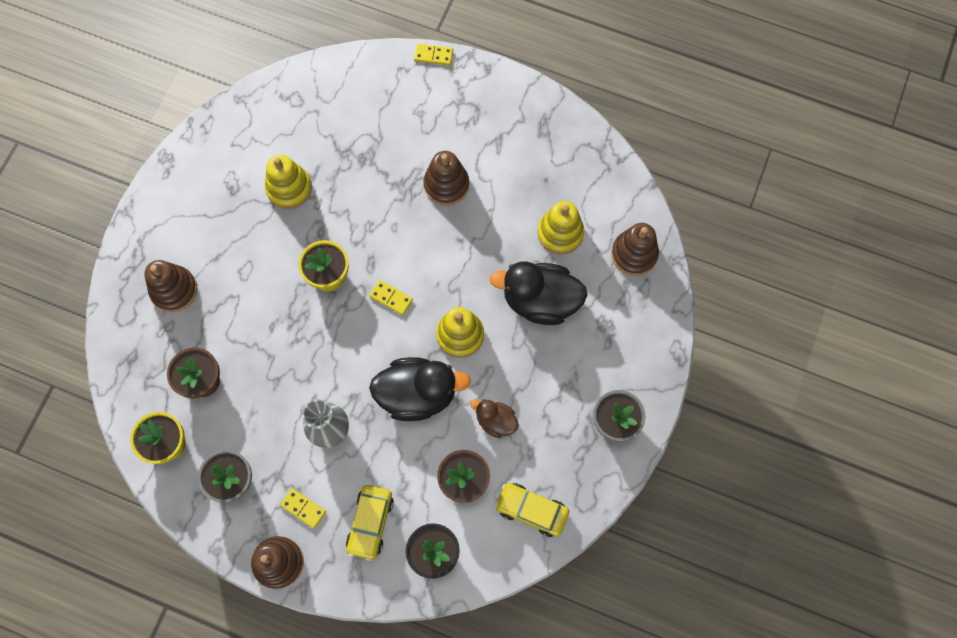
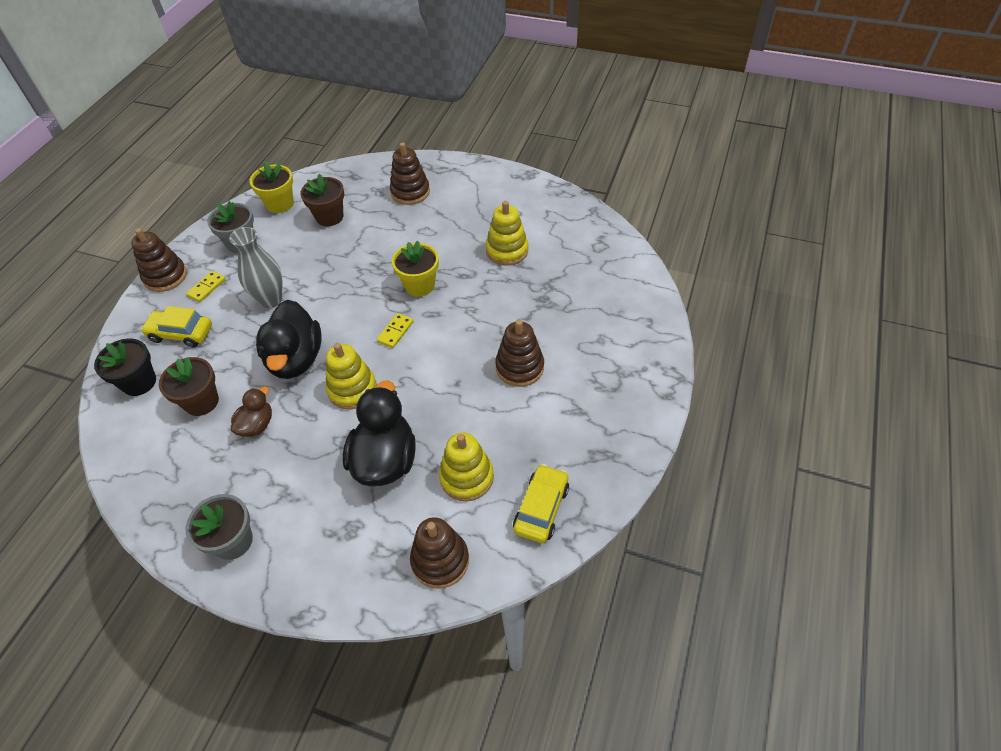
camera: 90 degrees right, 20 degrees down
yellow domino [414,44,453,65] -> none
yellow car [495,483,569,537] -> yellow car moved to [513,464,569,543]

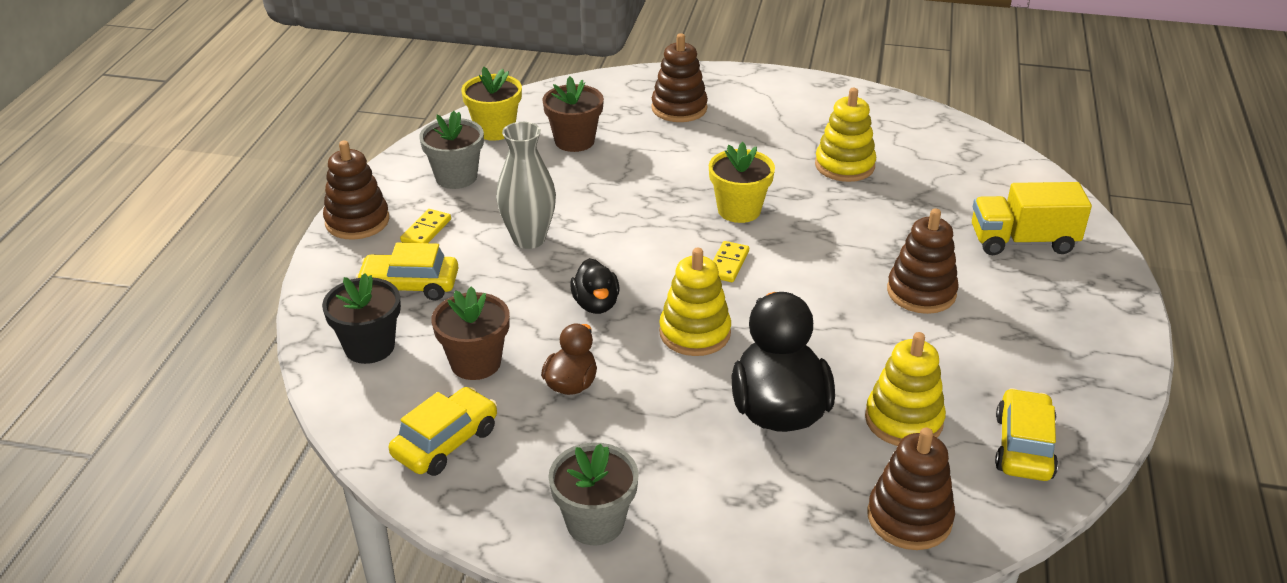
camera: 10 degrees left, 15 degrees down
black duck [256,300,321,379] -> black duck [570,258,620,314], size x0.53
none -> yellow car [389,387,497,476]
none -> yellow truck [972,182,1092,255]

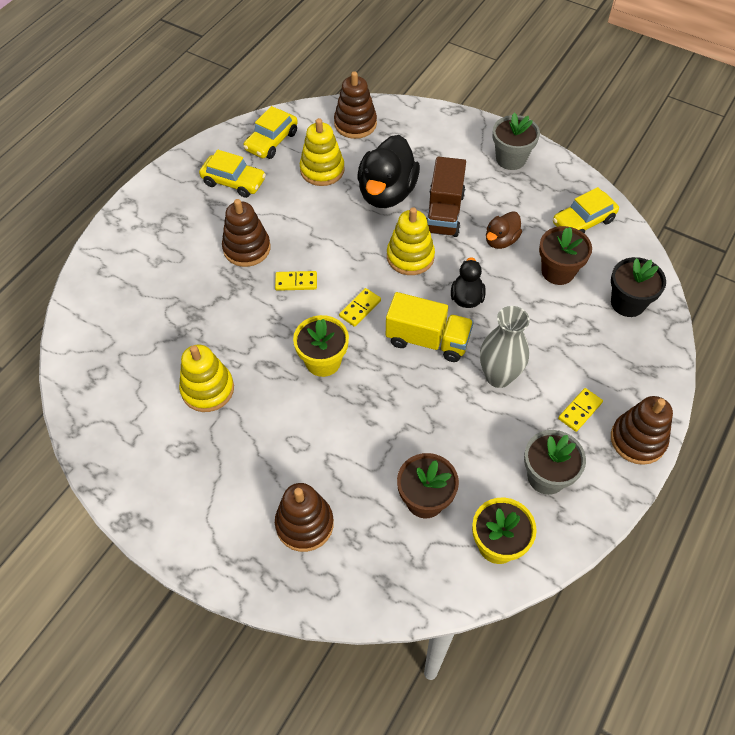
camera: 160 degrees left, 20 degrees up
yellow car [356,242,459,301] -> yellow car moved to [199,150,266,198]
yellow truck [972,182,1092,255] -> yellow truck moved to [386,292,474,362]
none -> yellow domino [275,271,317,291]
none -> brown truck [426,157,466,237]

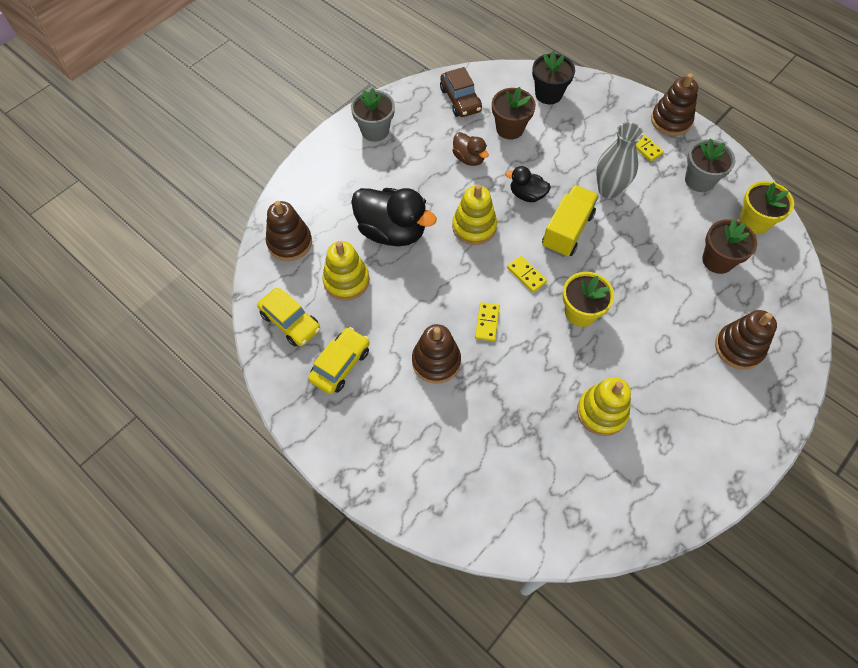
camera: 80 degrees left, 5 degrees up
brown truck [426,157,466,237] -> none
yellow car [553,187,619,234] -> brown car [440,67,482,117]

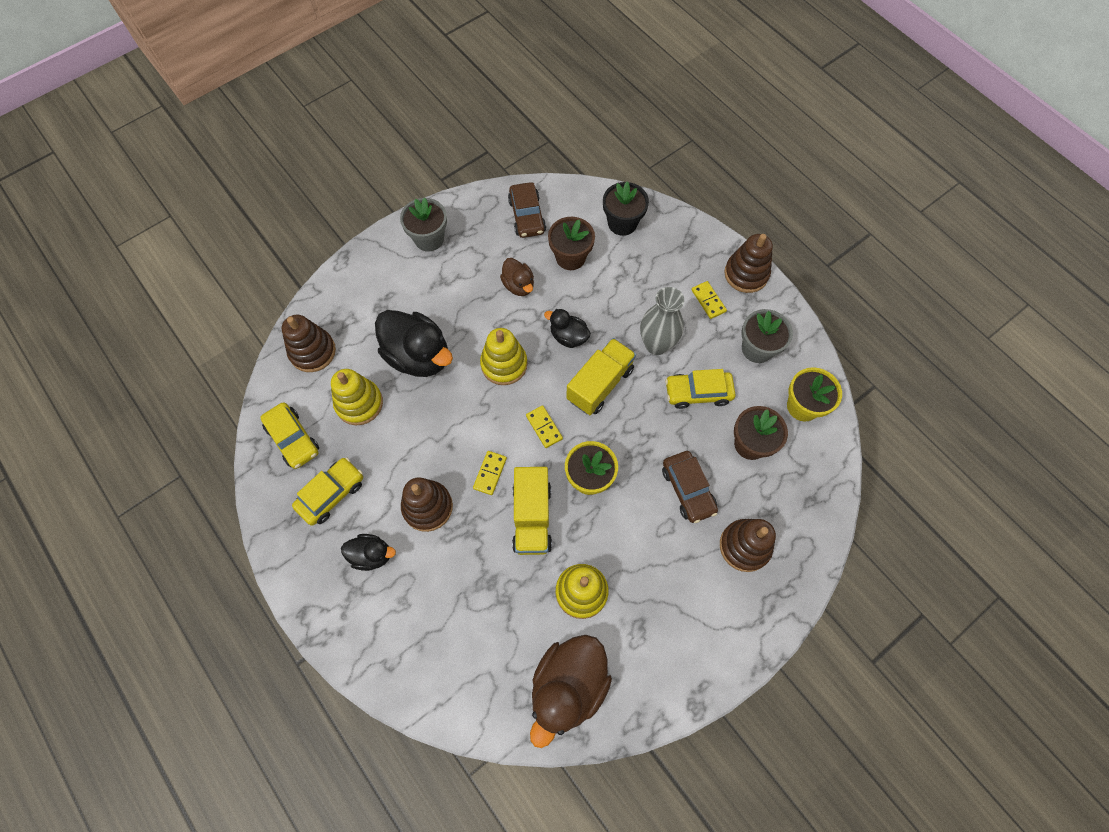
camera: 10 degrees right, 5 degrees up
none -> black duck [341,534,396,571]
none -> yellow truck [512,467,552,555]
none -> brown duck [530,635,612,748]
none -> brown car [662,451,718,523]
none -> yellow car [665,369,736,409]

